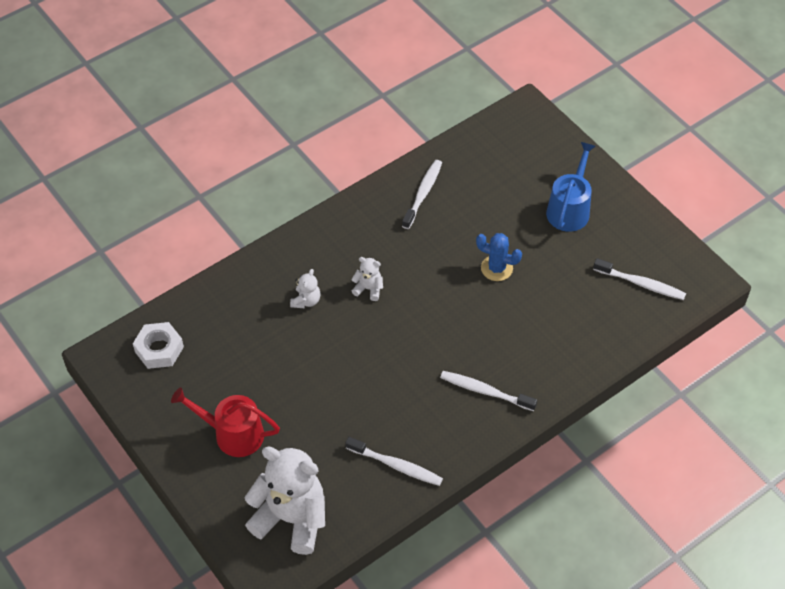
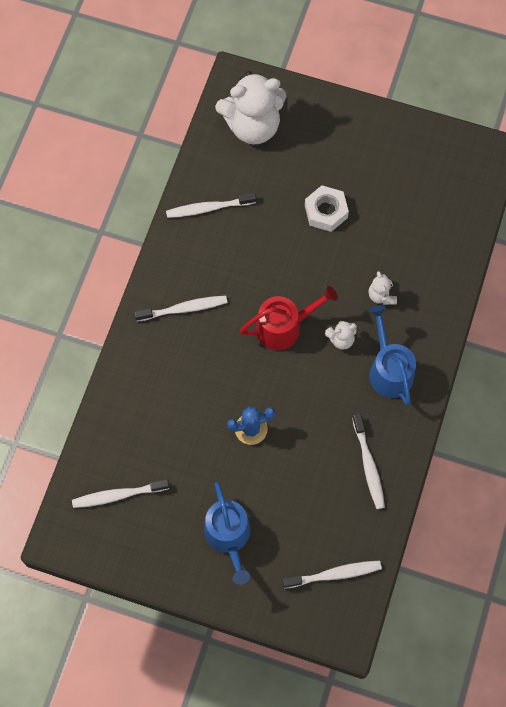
camera: 145 degrees right, 15 degrees up
white nut [133,322,184,369] -> white nut moved to [305,185,349,232]
red watering can [171,387,280,457] -> red watering can moved to [240,286,338,350]
none -> white toothbrush [282,561,382,589]
none -> blue watering can [369,305,416,405]

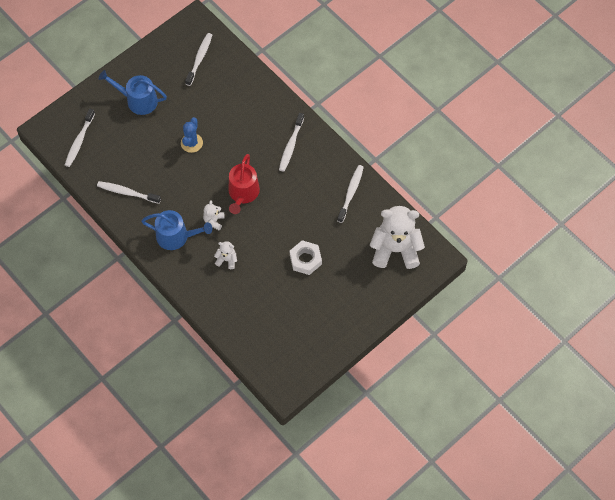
camera: 120 degrees right, 5 degrees down
white teddy bear [215,71,286,145] -> white teddy bear turned 75 degrees clockwise [370,206,425,269]

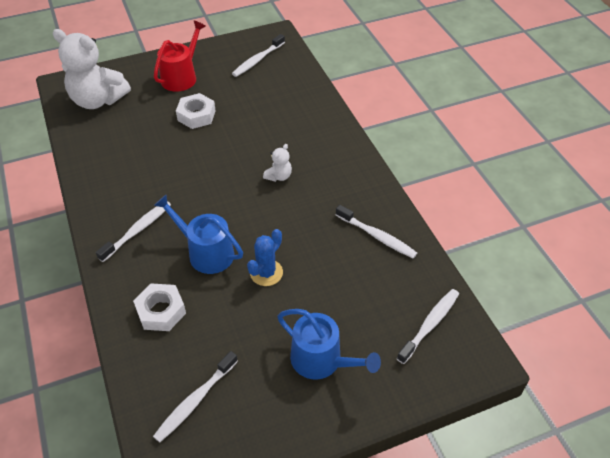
camera: 160 degrees left, 15 degrees down
blue watering can [141,210,212,250] -> blue watering can moved to [154,195,243,274]
white teddy bear [214,241,237,269] -> none
red watering can [229,154,260,214] -> red watering can moved to [154,21,206,92]
white toothbrush [337,165,364,223] -> white toothbrush moved to [232,34,285,77]
none -> white nut [133,283,186,331]

